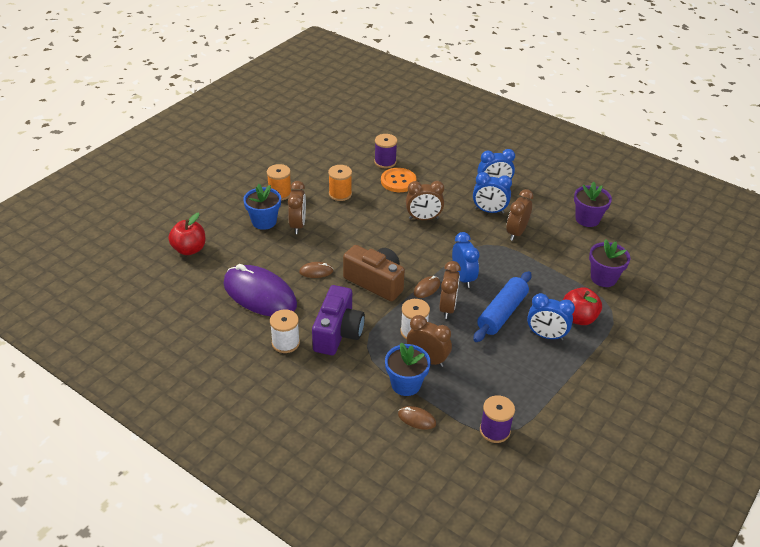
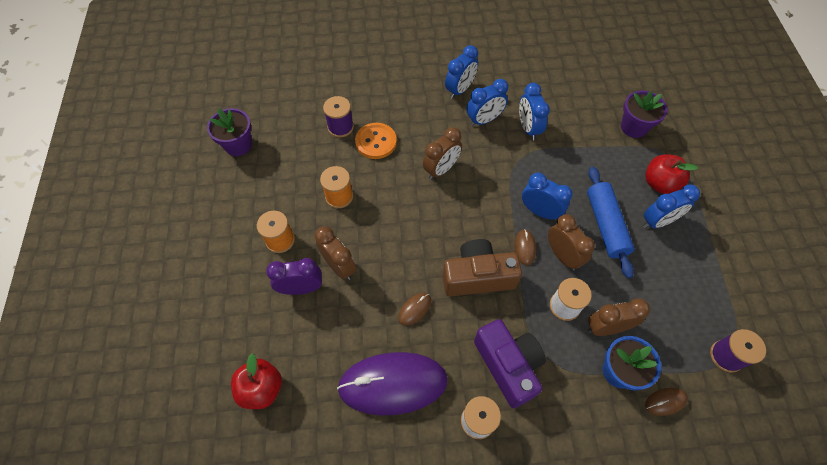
camera: 40 degrees left, 20 degrees up
blue flower pot [243,184,281,230] -> purple clock [266,258,322,295]
brown clock [506,189,534,241] -> blue clock [519,83,550,140]
purple flower pot [574,182,612,227] -> purple flower pot moved to [207,108,252,156]

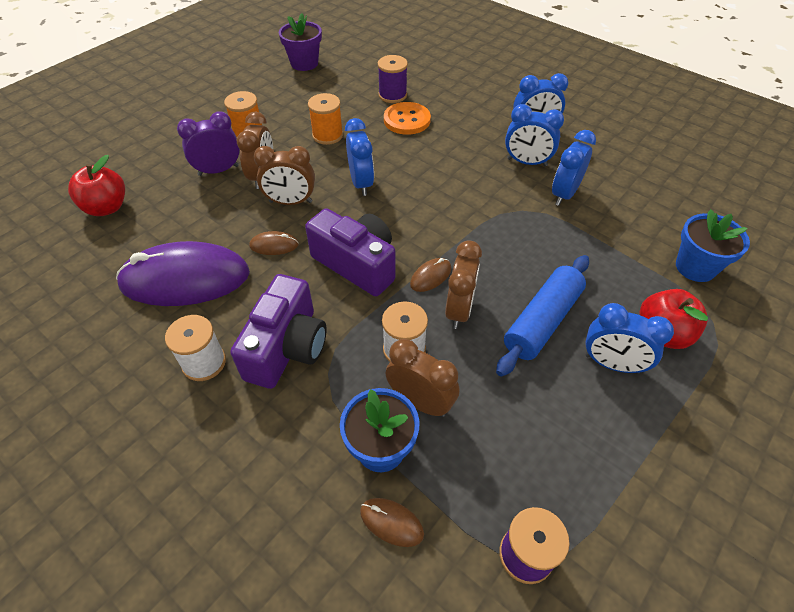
camera: 45 degrees right, 10 degrees down
purple clock [266,258,322,295] -> purple clock turned 60 degrees counterclockwise [177,111,240,176]
purple mouse [337,352,448,415] -> purple mouse turned 45 degrees counterclockwise [116,241,250,306]
brown clock [423,127,462,179] -> brown clock moved to [254,146,315,205]
brown camera [443,239,522,297] -> purple camera [305,208,396,296]
blue clock [522,173,573,220] -> blue clock moved to [345,118,374,196]
purple flower pot [621,90,668,138] -> blue flower pot [676,209,750,282]

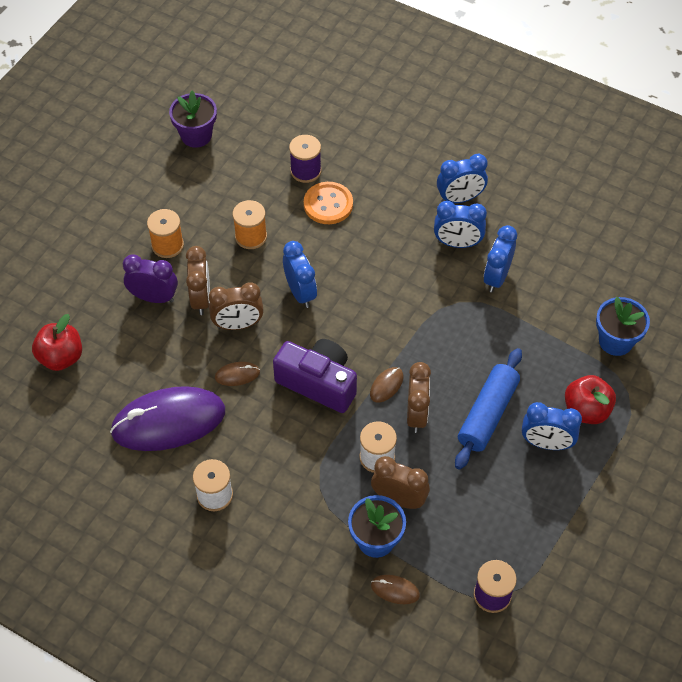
camera: 10 degrees left, 5 degrees up
purple clock [177,111,240,176] -> purple clock turned 45 degrees clockwise [123,254,178,303]
purple camera [230,274,327,389] -> none

